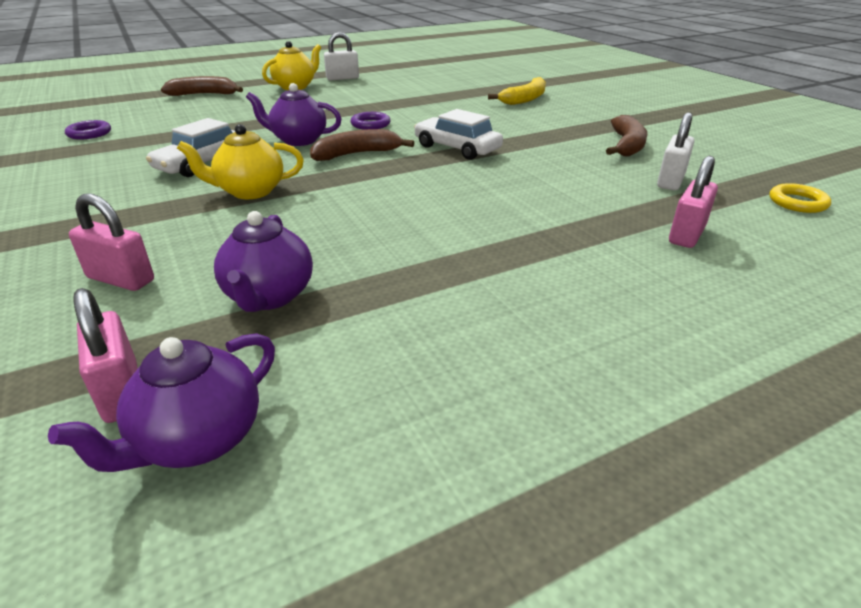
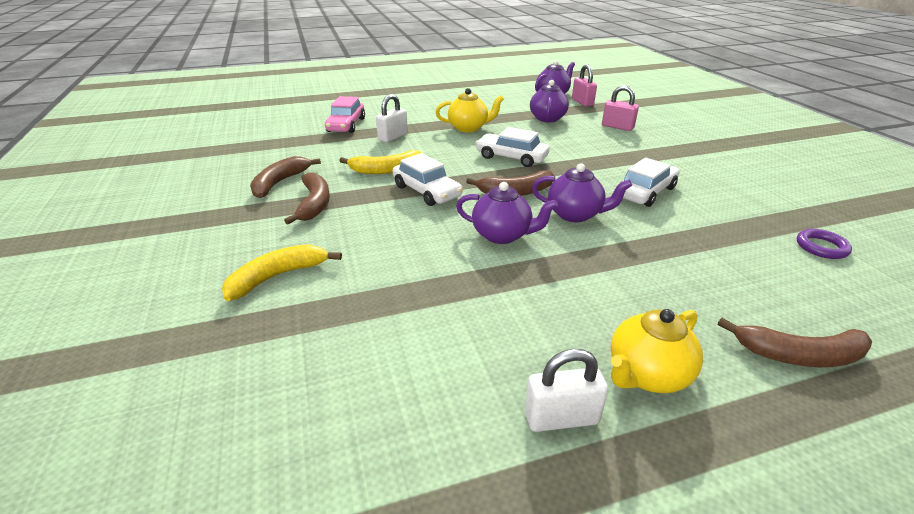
camera: 170 degrees left, 0 degrees up
yellow teapot [177,124,304,199] -> yellow teapot moved to [436,88,504,132]
purple ring [351,112,391,130] -> purple teapot [456,182,558,244]
white padlock [657,112,694,190] -> white padlock moved to [376,94,408,142]
pink padlock [669,156,718,248] -> pink car [325,96,365,133]
yellow ring [769,183,831,213] -> none
none -> brown banana [284,172,330,224]
none -> yellow banana [339,151,422,174]
none -> white car [476,127,549,167]

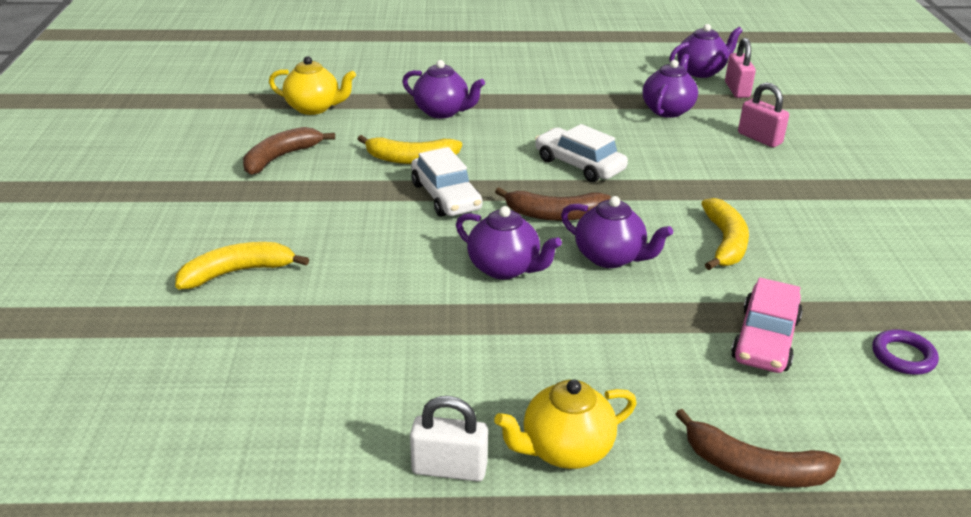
camera: 15 degrees right, 0 degrees up
brown banana [284,172,330,224] -> none
pink car [325,96,365,133] -> pink car moved to [731,277,803,373]
white padlock [376,94,408,142] -> purple teapot [402,60,485,118]
yellow teapot [436,88,504,132] -> yellow teapot moved to [269,56,356,115]
white car [620,158,679,207] -> yellow banana [701,198,749,270]

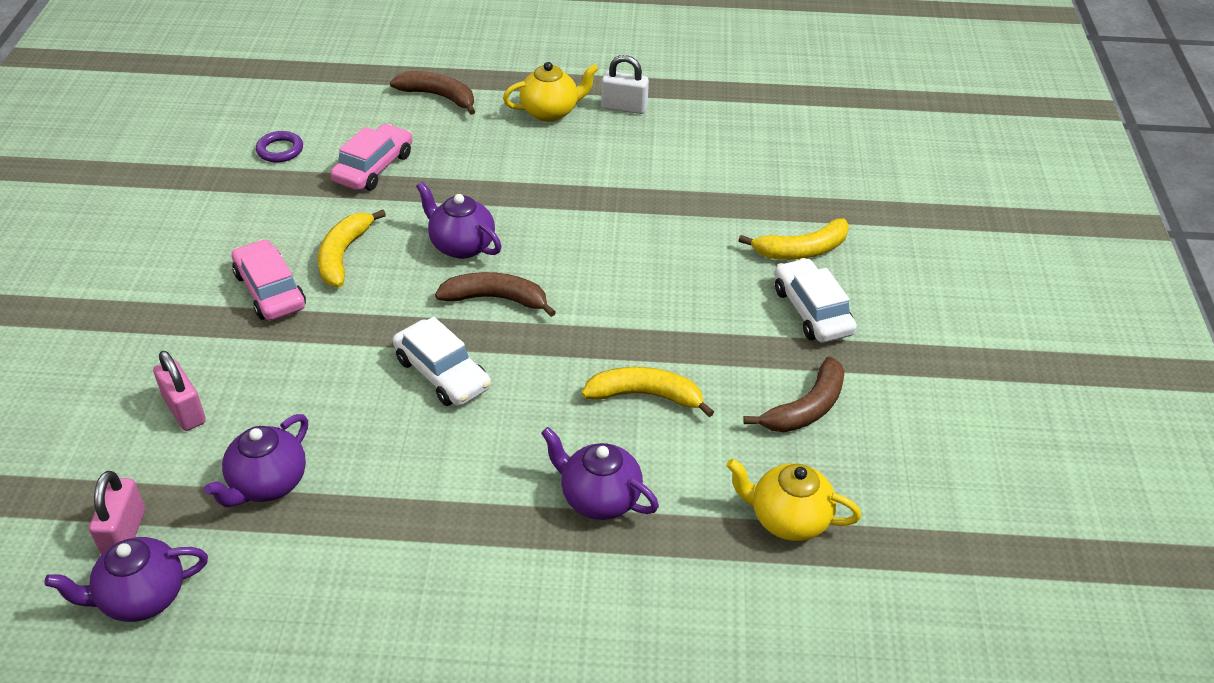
camera: 175 degrees left, 10 degrees up
white car [411,147,483,217] -> white car moved to [774,258,857,343]
purple teapot [456,206,562,279] -> none
none -> pink car [232,239,306,321]

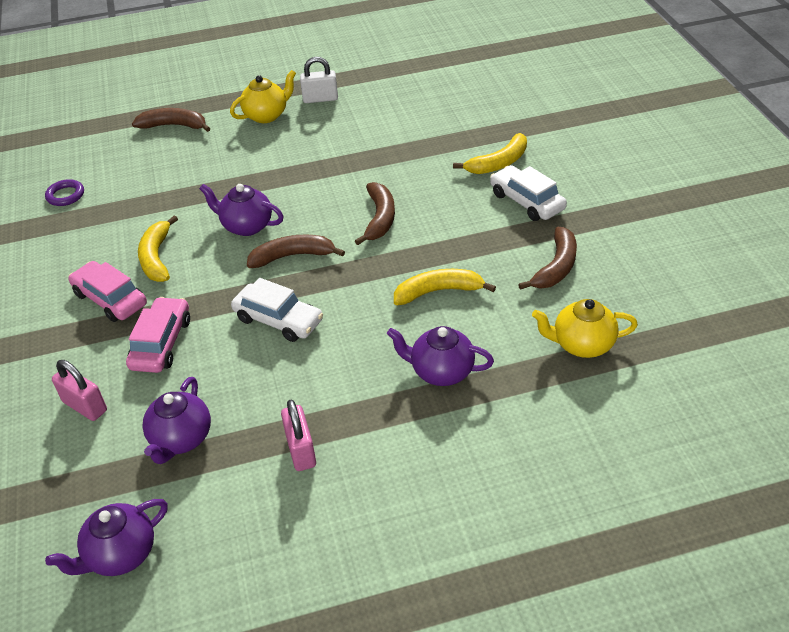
camera: 15 degrees left, 0 degrees up
pink padlock [89,471,145,555] -> pink padlock moved to [281,399,316,471]
pink car [330,124,412,190] -> pink car moved to [126,297,190,373]
none -> brown banana [355,182,395,245]

